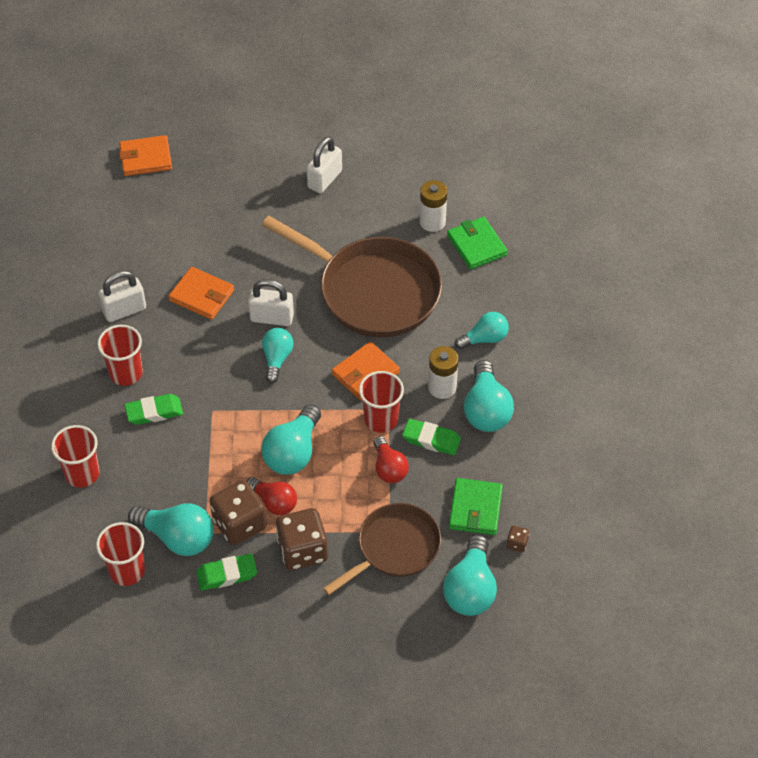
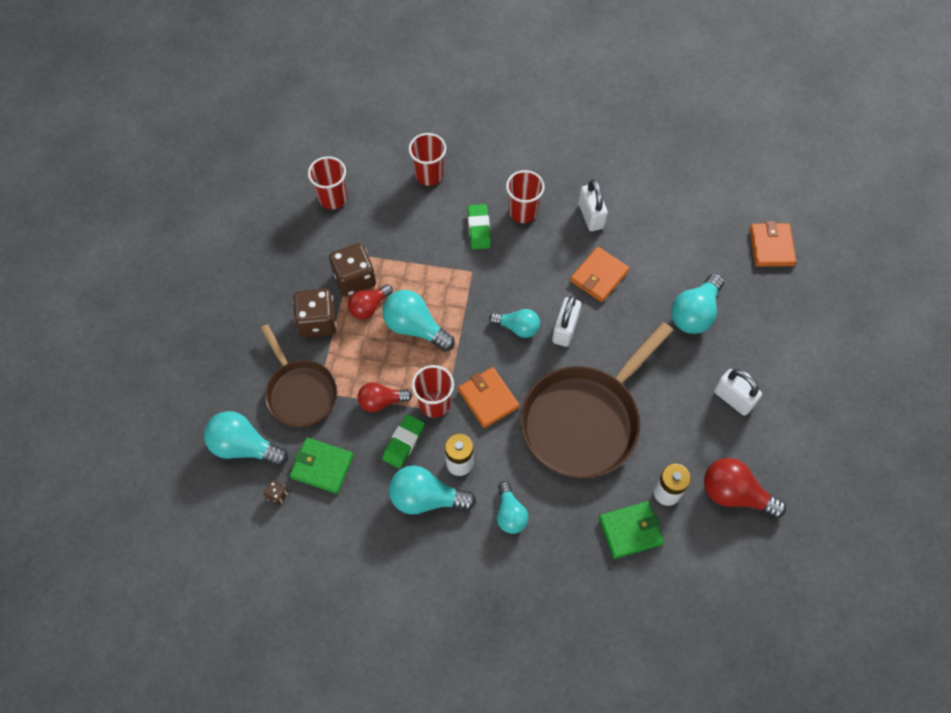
camera: 100 degrees right, 10 degrees up
turquoise light bulb [128,503,214,556] -> turquoise light bulb moved to [671,273,724,334]
green eraser [196,554,257,591] -> none
none -> red light bulb [704,458,786,518]

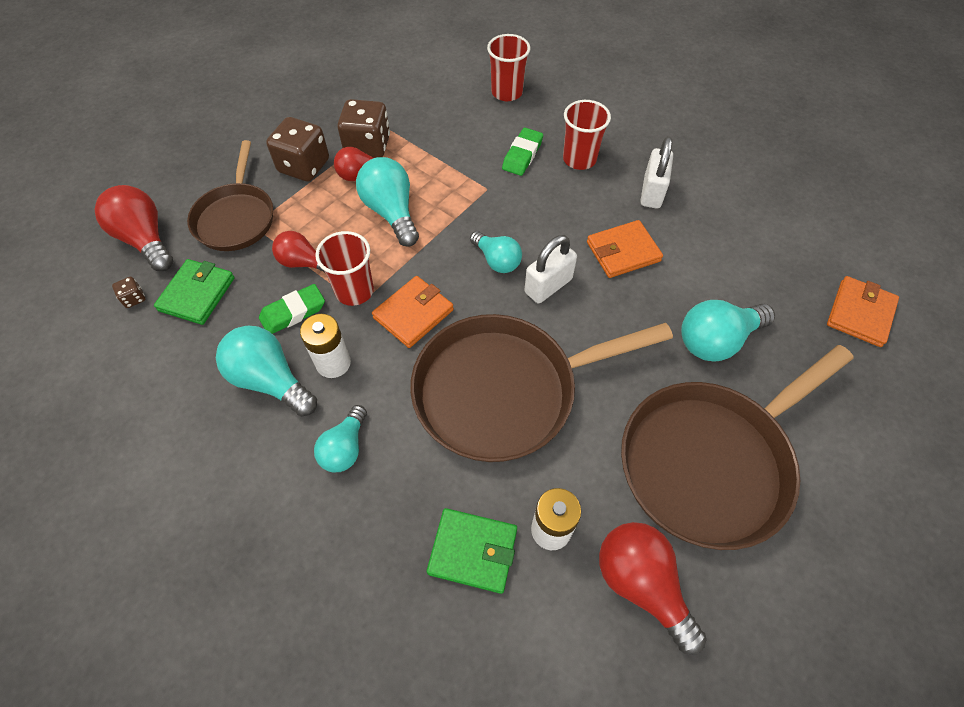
camera: 30 degrees right, 5 degrees down
turquoise light bulb [204,411,288,466] -> red light bulb [94,185,173,271]
green wallet [289,438,353,494] -> green wallet turned 60 degrees clockwise [154,259,235,325]
red cup [308,156,347,209] -> none
orange wallet [458,367,519,428] -> orange wallet turned 45 degrees clockwise [372,276,454,348]
white padlock [714,369,762,416] -> brown pan [621,345,853,550]

